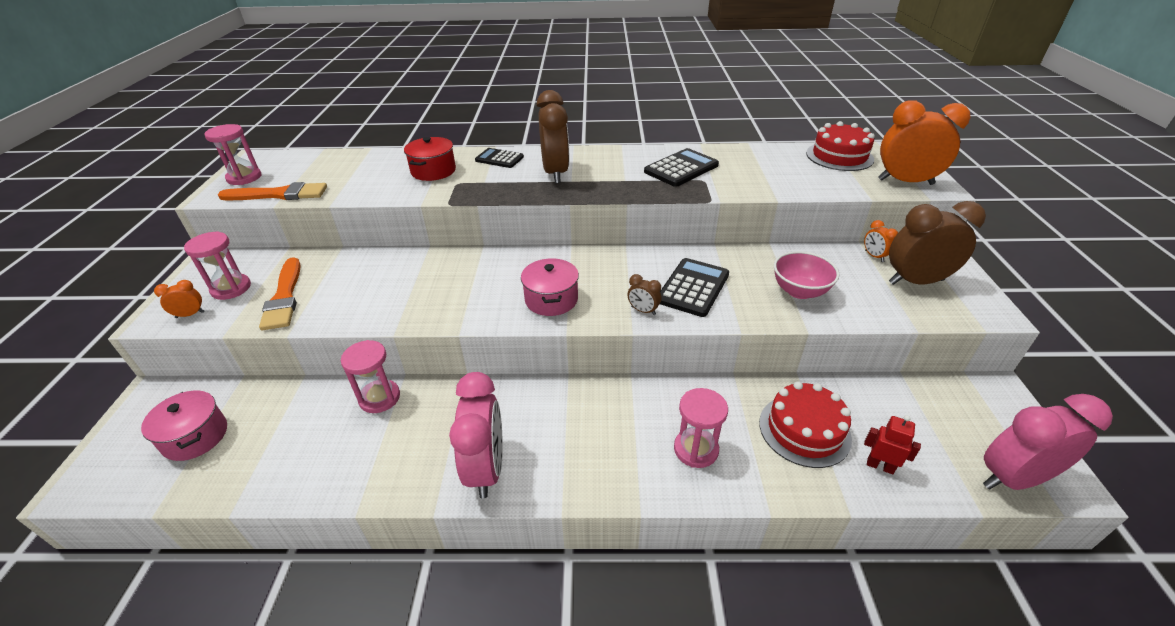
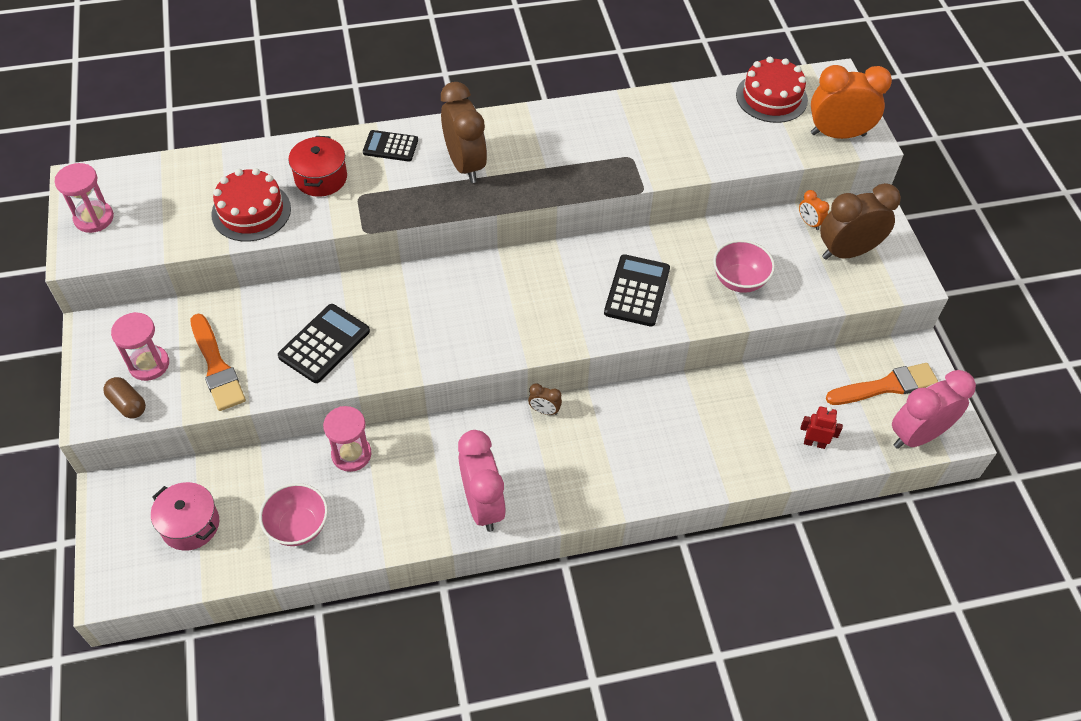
camera: 15 degrees left, 15 degrees up
orange clock [154,280,205,318] -> brown capsule [103,377,146,419]
orange brush [218,182,327,200] -> orange brush moved to [826,363,939,405]
pink pot [521,258,579,316] -> none
brown clock [628,274,661,315] -> brown clock moved to [528,383,562,415]
black calculator [644,148,719,187] -> black calculator moved to [278,304,370,383]
pink hourglass [674,388,728,468] -> none
red cake [759,381,852,468] -> red cake moved to [211,168,291,242]
none -> pink bowl [259,483,328,546]

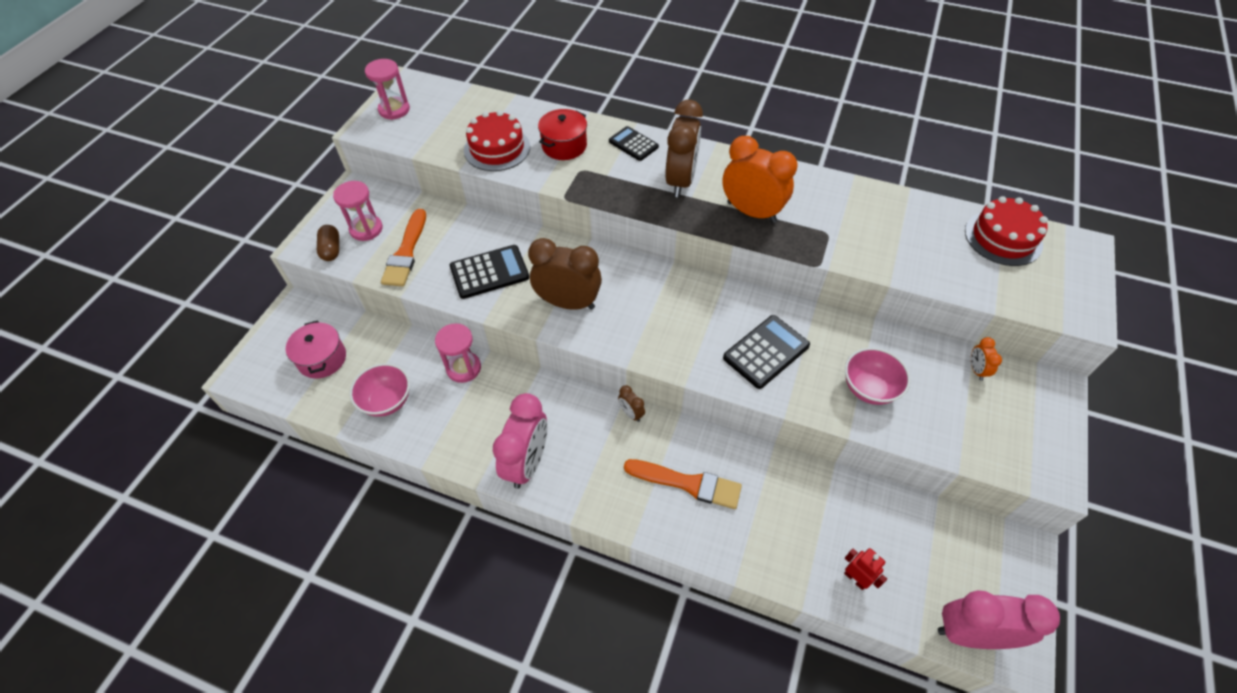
camera: 35 degrees right, 0 degrees up
orange clock [811,65,892,139] -> orange clock moved to [722,136,797,223]
brown clock [820,183,901,260] -> brown clock moved to [528,238,602,310]
orange brush [826,363,939,405] -> orange brush moved to [624,459,742,509]

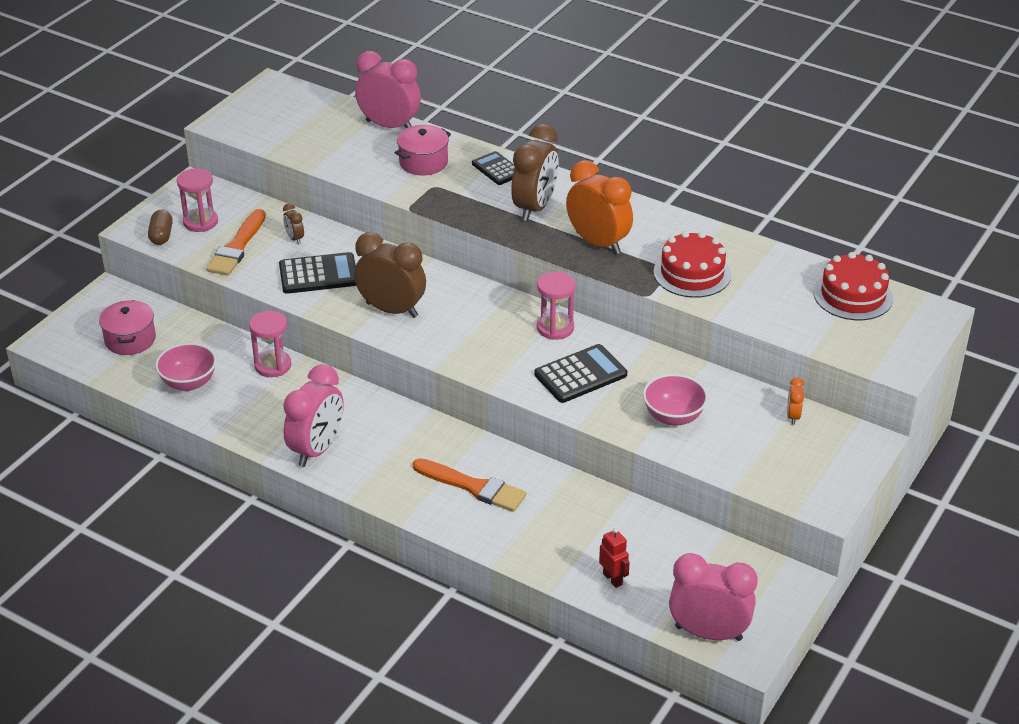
camera: 10 degrees right, 15 degrees down
pink hourglass [365,59,410,120] -> pink hourglass moved to [537,271,576,340]
red cake [464,110,530,171] -> red cake moved to [653,231,731,298]
red pot [538,109,587,160] -> pink pot [395,125,451,176]
brown clock [618,385,645,422] -> brown clock moved to [283,203,304,244]
none -> pink clock [355,51,421,128]

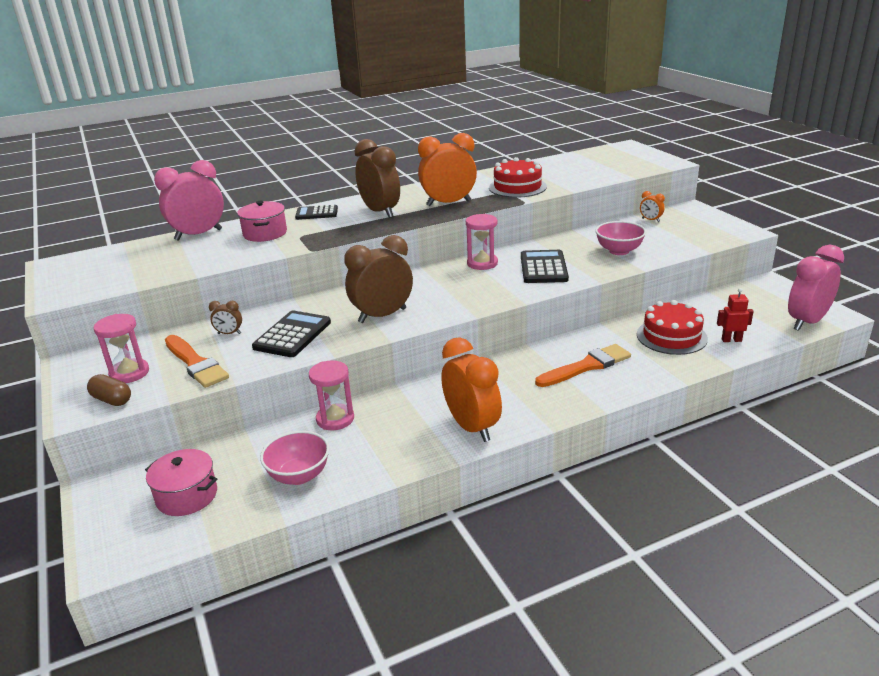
camera: 55 degrees left, 10 degrees down
pink clock [283,364,344,467] -> orange clock [441,337,502,442]
red cake [813,252,893,320] -> red cake moved to [637,300,708,355]

